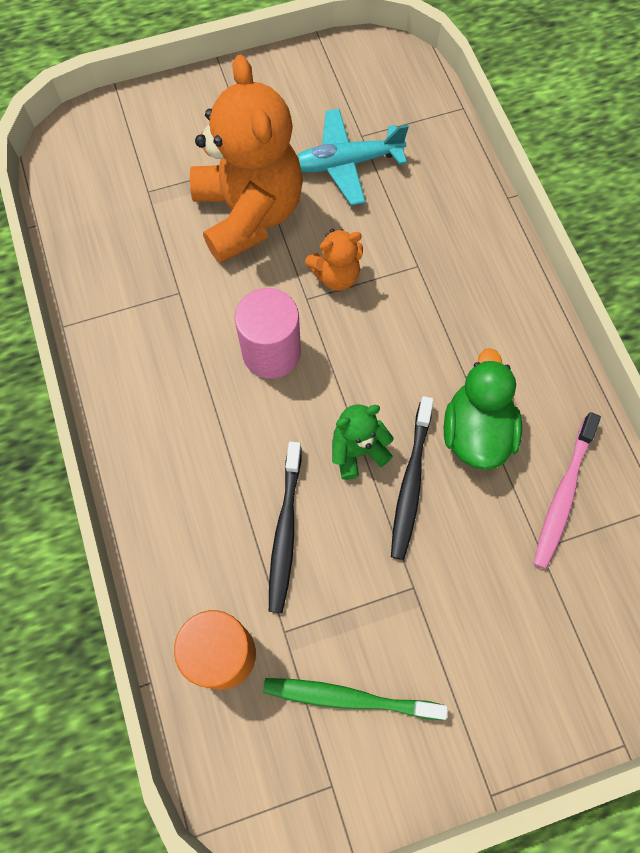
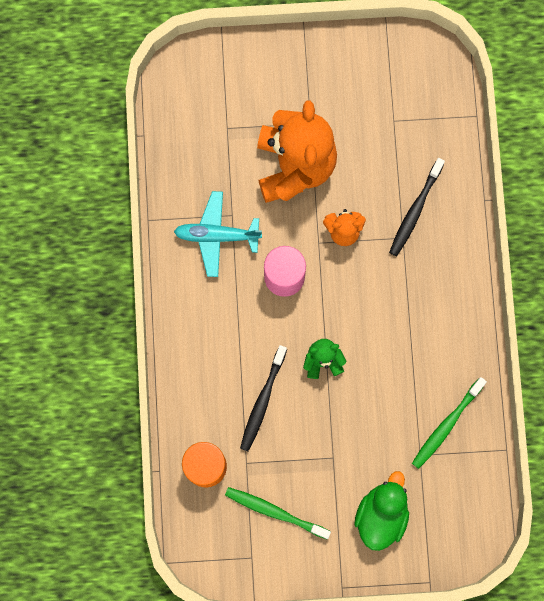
camera: 15 degrees right, 10 degrees up
turquoise plane [297,109,409,205] -> turquoise plane moved to [174,191,262,277]
black toothbrush [391,396,434,560] -> black toothbrush moved to [389,158,445,256]
green duck [444,348,522,470] -> green duck moved to [354,471,409,551]
pink toothbrush [533,412,601,569] -> green toothbrush [412,377,487,469]

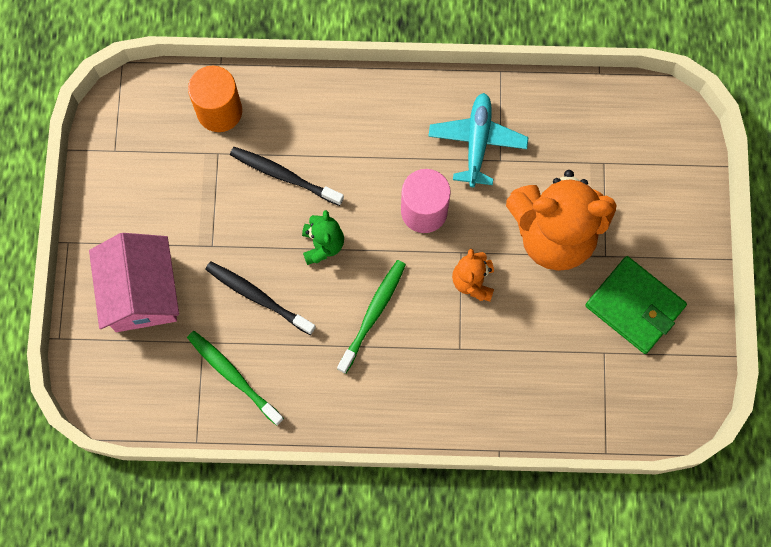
camera: 95 degrees right, 5 degrees down
green toothbrush [225,487,331,539] -> green toothbrush moved to [337,260,406,374]
green duck [354,471,409,551] -> pink house [89,233,179,332]
black toothbrush [389,158,445,256] -> black toothbrush moved to [205,261,316,335]
none -> green wallet [585,256,687,354]

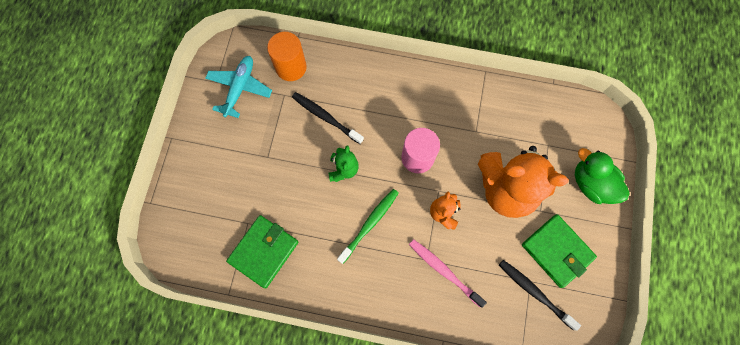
camera: 10 degrees right, 0 degrees up
pink house [89,233,179,332] -> none
green toothbrush [187,331,284,426] -> green wallet [226,215,299,289]
black toothbrush [205,261,316,335] -> black toothbrush moved to [499,260,581,331]
turquoise plane [428,93,528,187] -> turquoise plane moved to [205,56,272,118]
none -> pink toothbrush [409,239,487,308]
none -> green duck [575,148,630,204]

